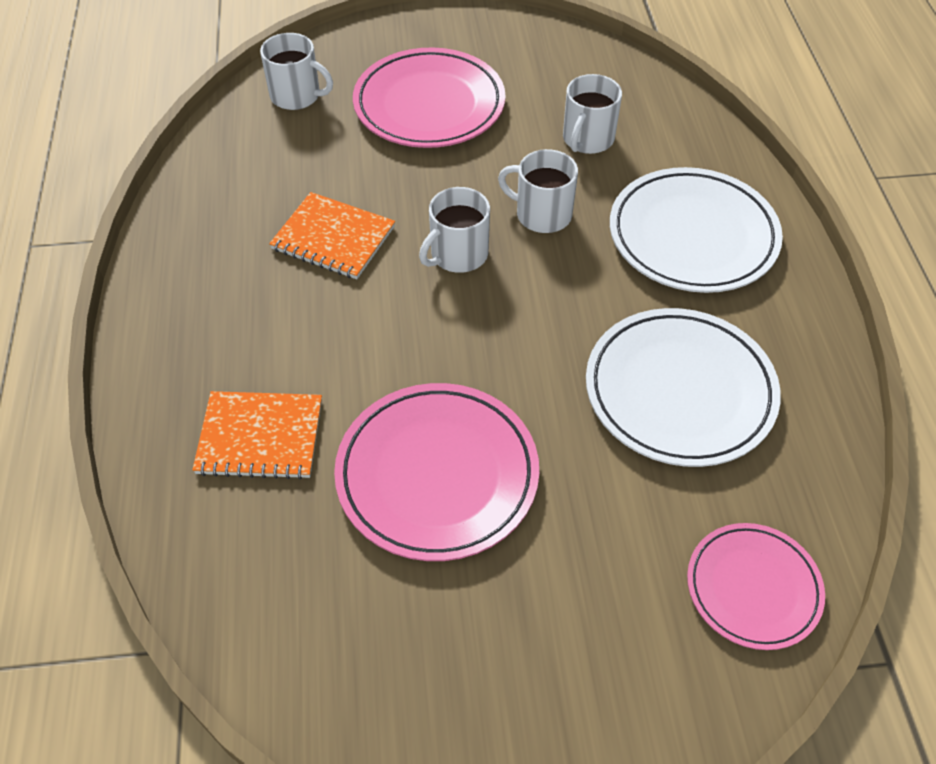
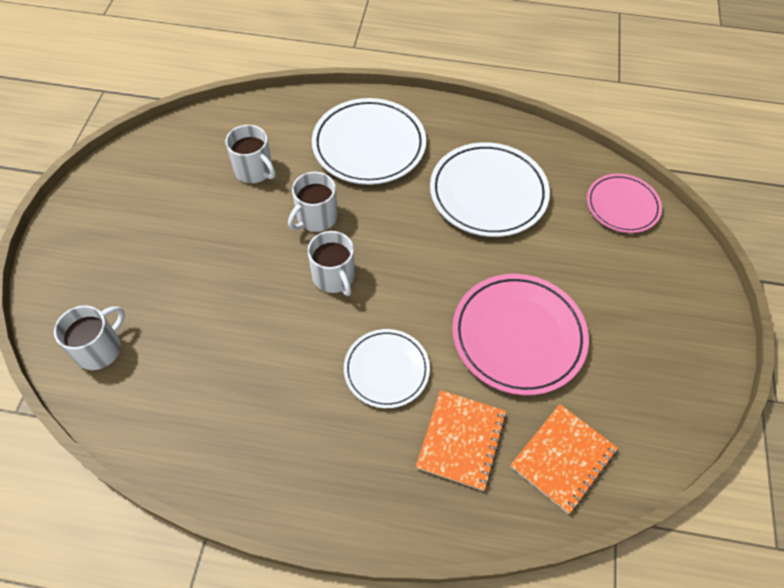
camera: 75 degrees left, 5 degrees up
orange notebook [269,192,395,279] -> orange notebook moved to [510,404,618,514]
pink plate [353,48,506,148] -> none
none -> white plate [344,329,430,408]

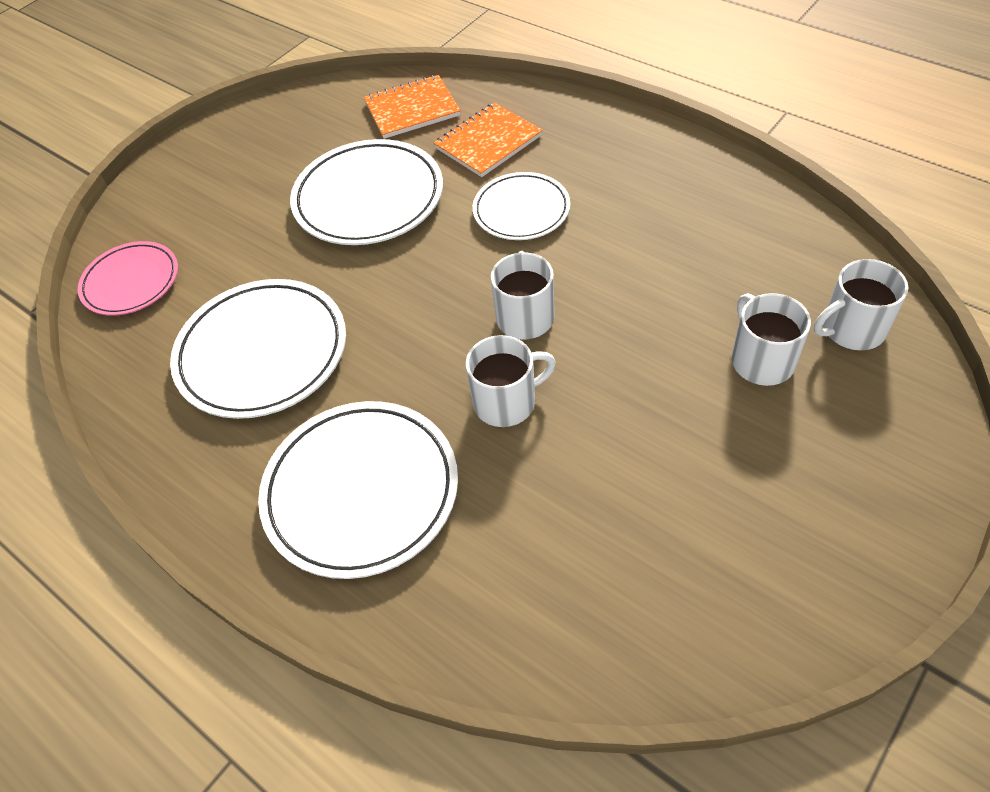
camera: 145 degrees left, 5 degrees down
white mug [225,125,276,183] -> white mug moved to [732,293,811,386]
pink plate [452,274,589,396] -> white plate [290,139,443,245]

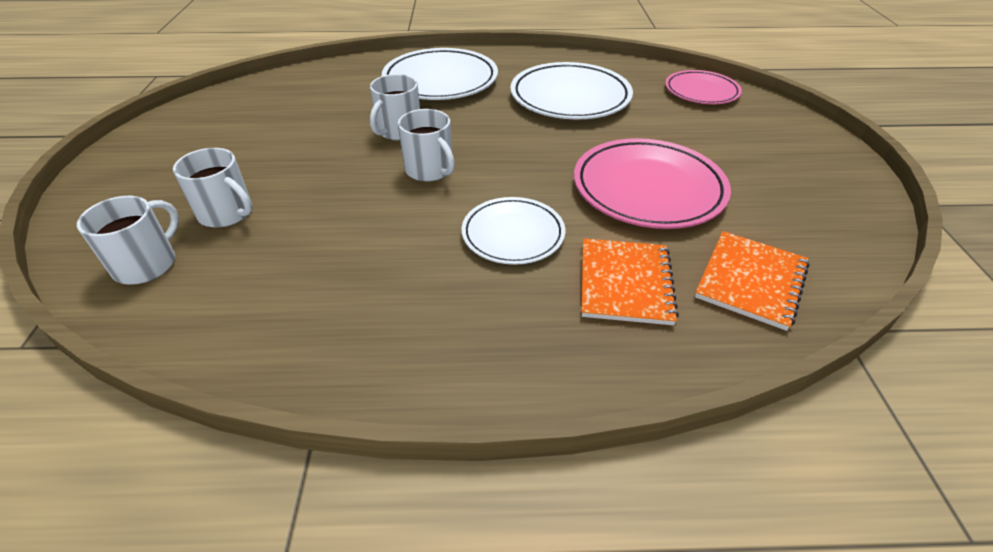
camera: 135 degrees right, 10 degrees down
white plate [290,139,443,245] -> pink plate [574,138,731,229]

